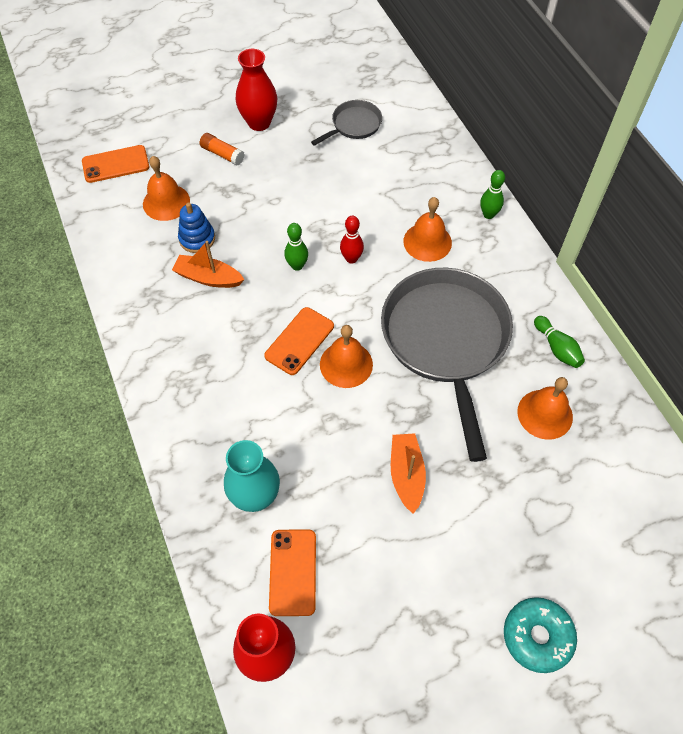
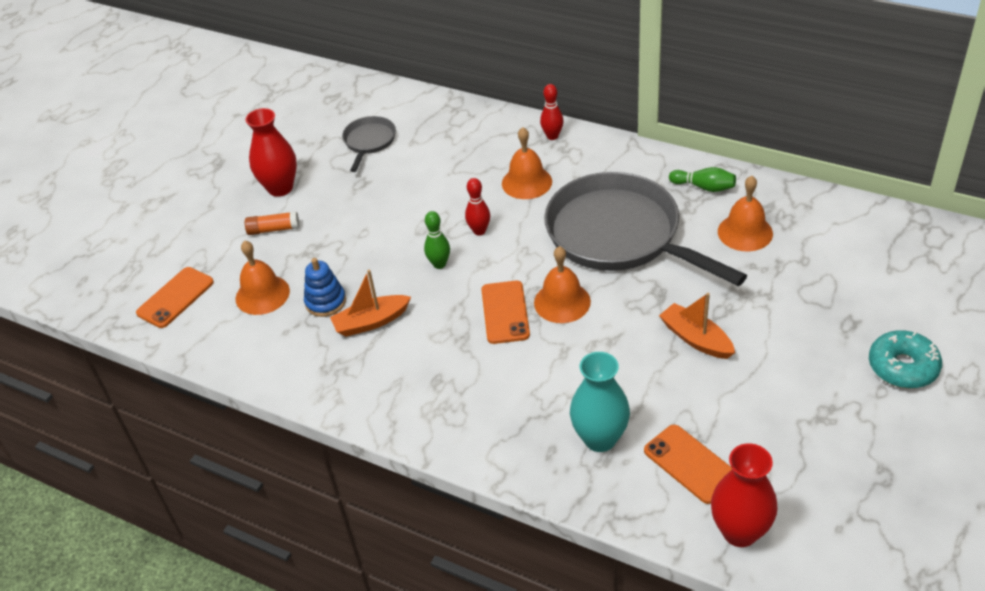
camera: 35 degrees left, 15 degrees down
green bowling pin [480,170,505,219] -> red bowling pin [540,84,564,140]

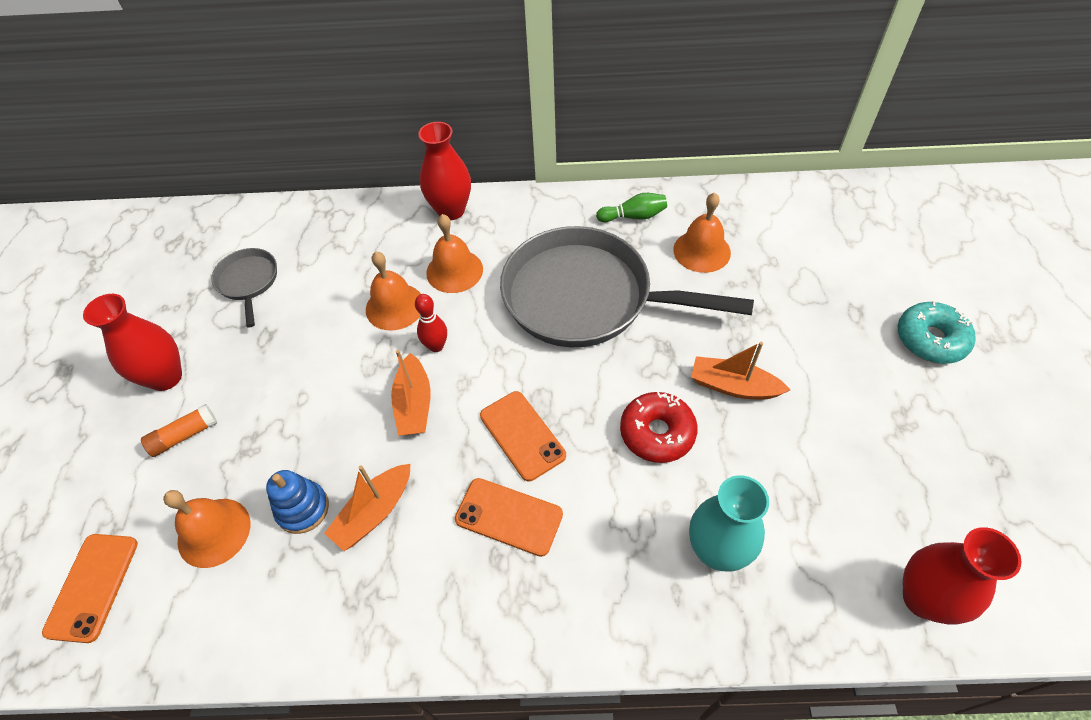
camera: 30 degrees left, 10 degrees up
green bowling pin [424,211,450,269] -> orange boat [391,350,431,436]
orange bell [534,246,591,323] -> orange bell moved to [366,252,421,331]
red bowling pin [540,84,564,140] -> red vase [418,122,471,220]
orange phone [644,425,732,504] -> orange phone moved to [455,478,563,557]
none -> red donut [620,392,698,463]

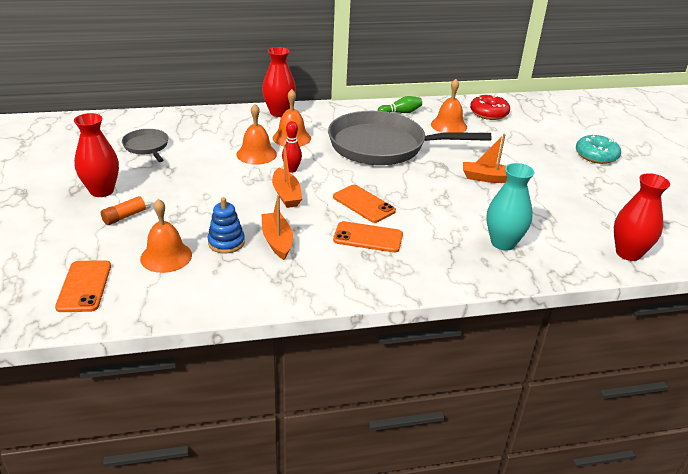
camera: 15 degrees left, 20 degrees down
orange boat [324,464,410,551] -> orange boat turned 135 degrees clockwise [261,195,293,260]
red donut [620,392,698,463] -> red donut moved to [470,94,510,120]

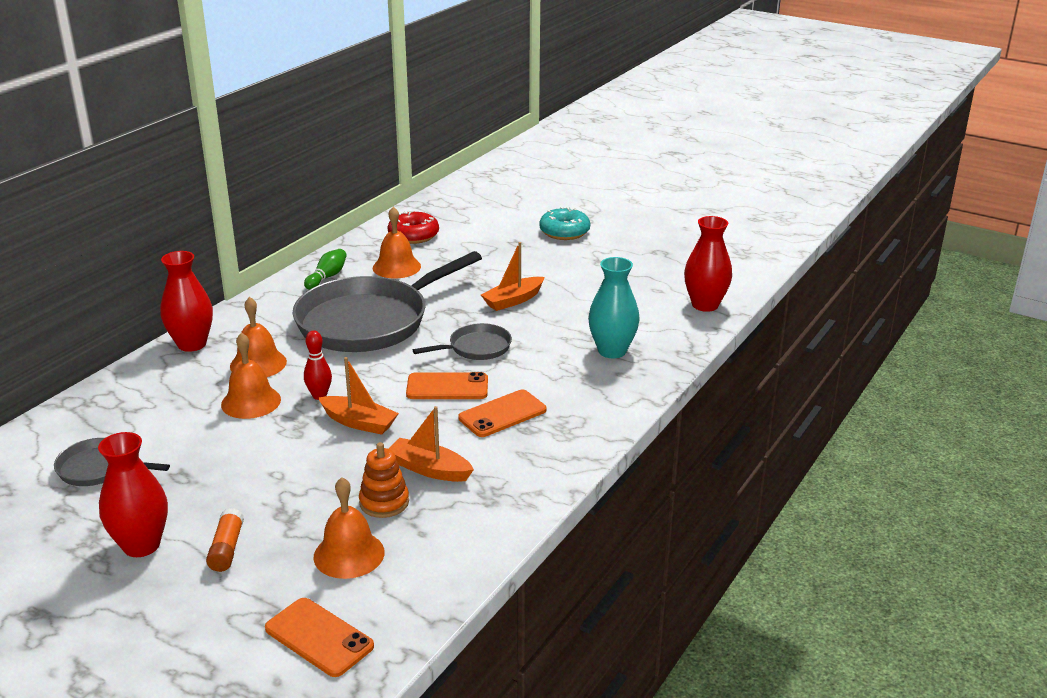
camera: 45 degrees left, 5 degrees down
blue stacking toy [207,197,245,254] -> orange stacking toy [359,442,409,518]
none -> grey pan [413,323,512,360]

